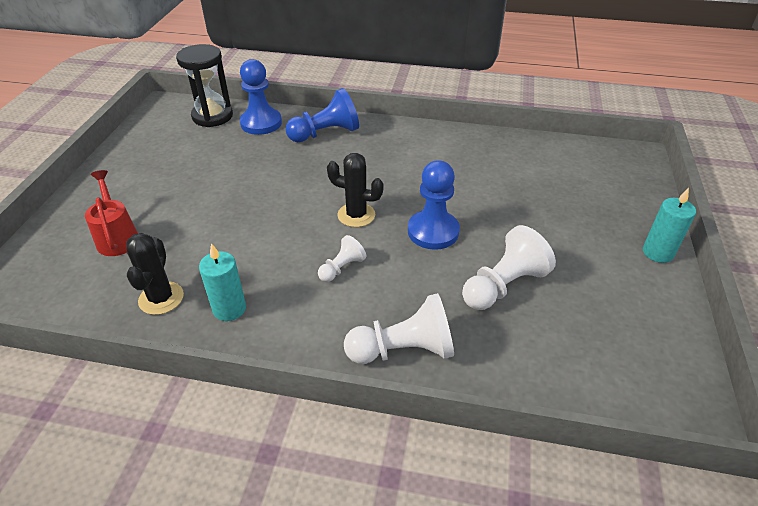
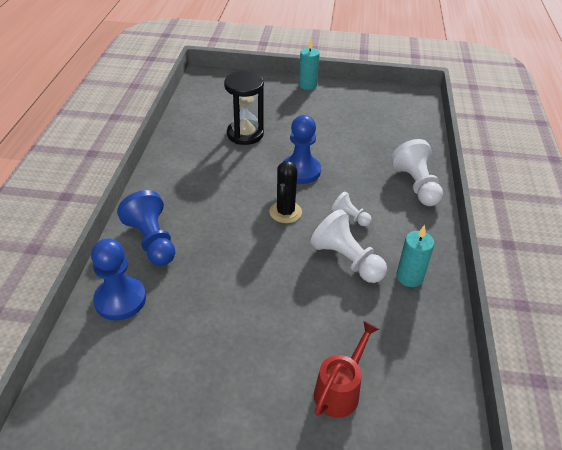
camera: 95 degrees left, 0 degrees up
red watering can [85,170,138,256] -> red watering can turned 150 degrees clockwise [314,321,379,418]
black cactus [126,233,184,315] -> none
black hourglass [176,44,233,127] -> black hourglass moved to [224,71,264,145]
white pawn [462,225,556,310] -> white pawn moved to [311,209,387,283]

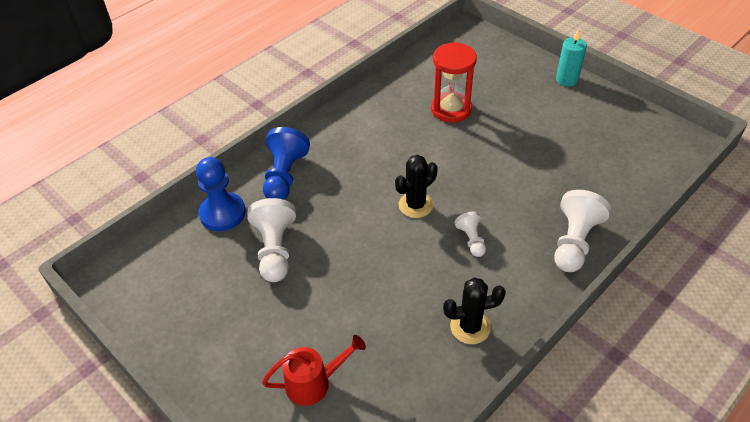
camera: 40 degrees right, 5 degrees up
black hourglass [224,71,264,145] -> red hourglass [431,42,477,123]
blue pawn [284,115,321,184] -> none
white pawn [311,209,387,283] -> white pawn moved to [247,198,296,282]
turquoise candle [396,225,434,287] -> black cactus [443,278,506,344]

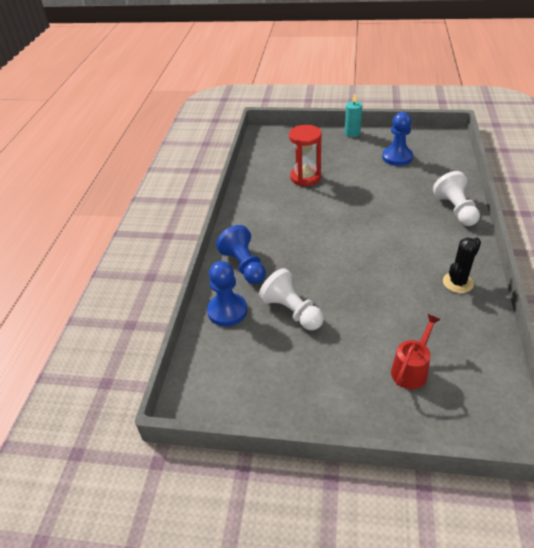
camera: 35 degrees left, 5 degrees down
black cactus [395,155,438,218] -> none
white pawn [454,212,486,257] -> none
none -> blue pawn [382,112,413,166]

